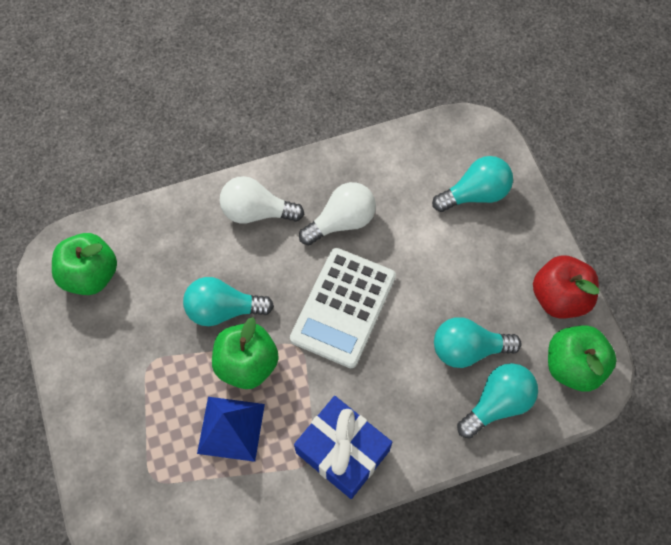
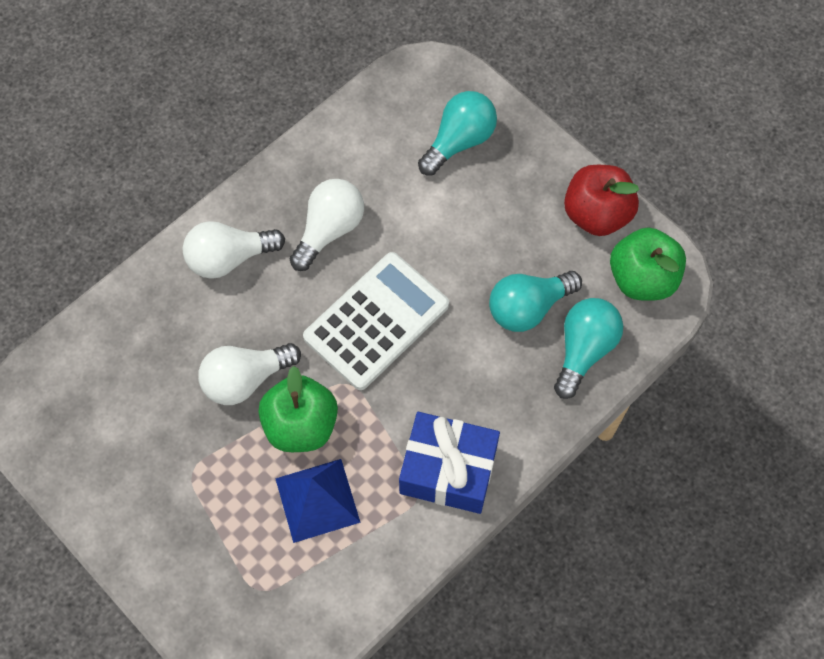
camera: 25 degrees left, 0 degrees up
green apple [52,233,117,295] -> none
turquoise light bulb [183,277,274,326] -> white light bulb [198,343,301,405]
white calculator [290,248,396,368] -> white calculator turned 135 degrees counterclockwise [303,252,449,390]

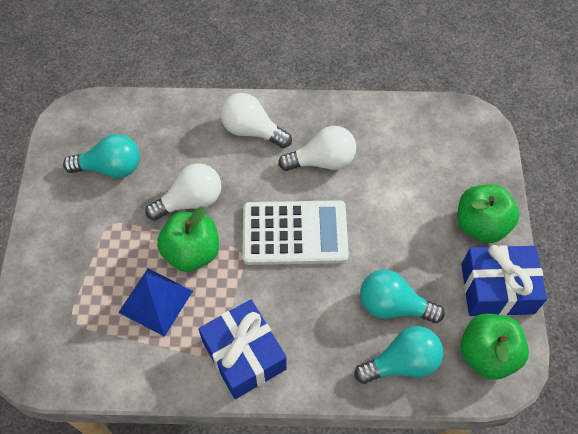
camera: 45 degrees right, 5 degrees down
white light bulb [198,343,301,405] -> white light bulb turned 135 degrees clockwise [145,163,222,221]
turquoise light bulb [418,91,497,176] -> turquoise light bulb moved to [63,134,140,178]
red apple [564,165,639,236] -> blue gift [461,245,547,316]
none -> green apple [458,184,520,243]

